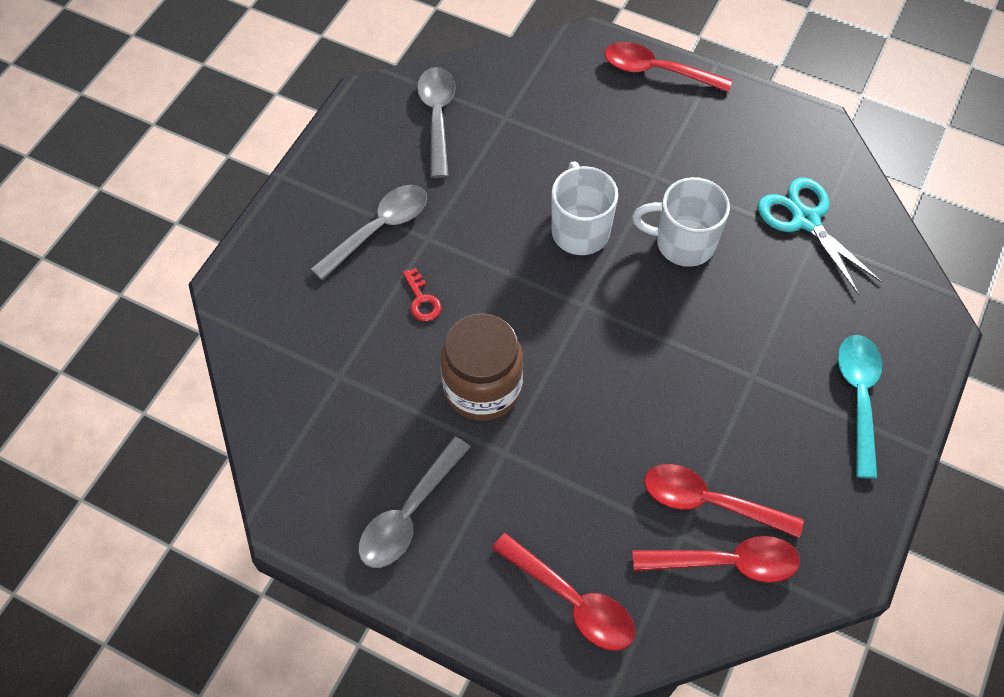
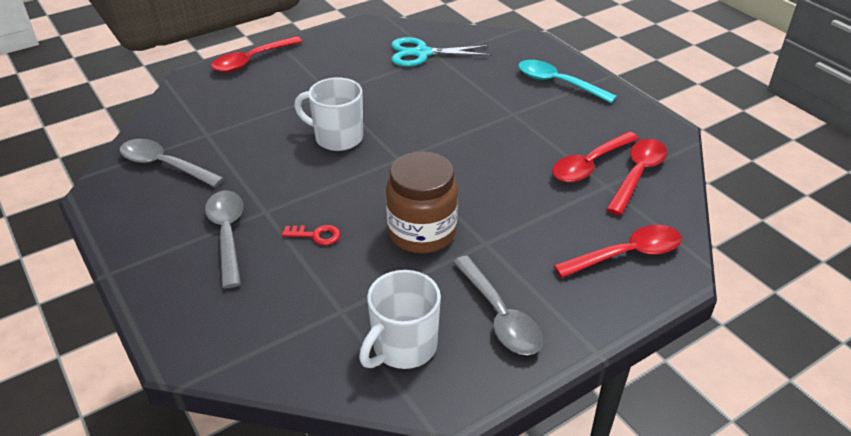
camera: 60 degrees left, 20 degrees down
white mug [632,177,730,267] -> white mug moved to [359,270,441,369]

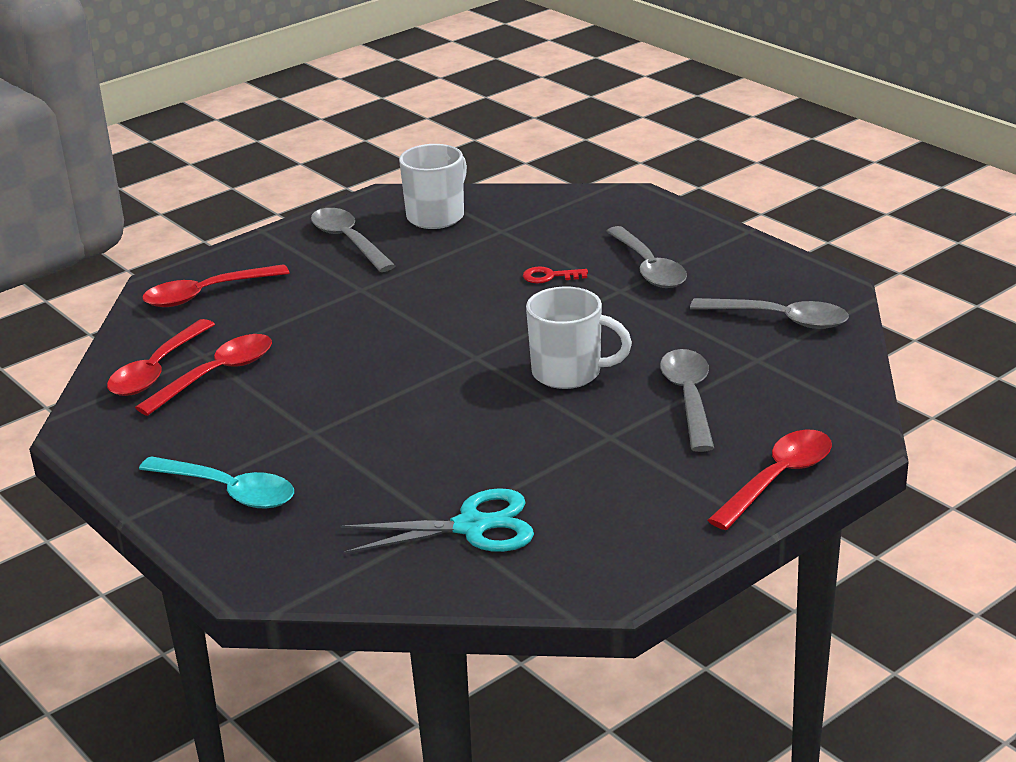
camera: 175 degrees right, 10 degrees down
brown jar [386,151,458,253] -> none
none -> grey spoon [660,349,714,452]

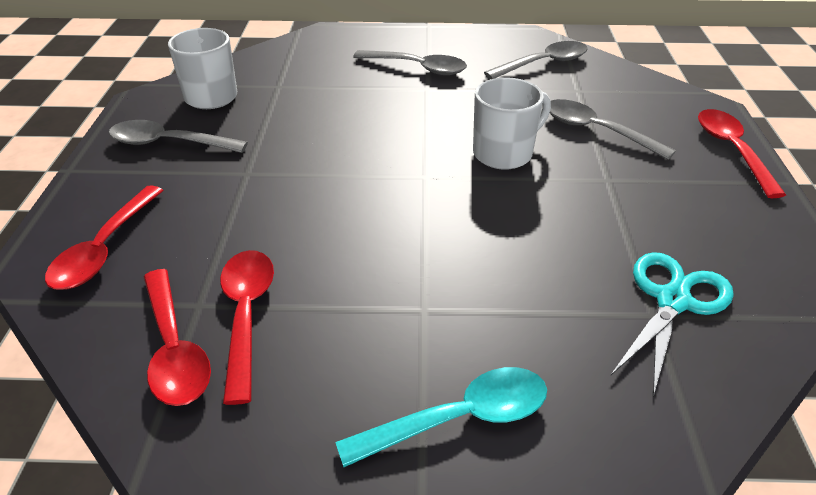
camera: 50 degrees left, 10 degrees up
red key [523,267,588,284] -> none

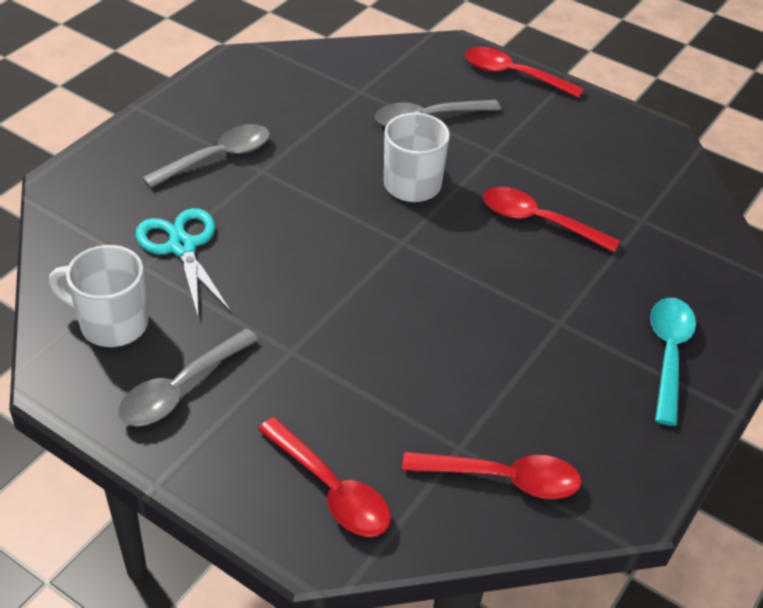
camera: 60 degrees left, 5 degrees up
red spoon [220,250,274,405] -> red spoon moved to [483,187,620,252]
grey spoon [484,41,588,79] -> none
turquoise scissors [611,252,734,397] -> turquoise scissors moved to [135,208,231,319]

